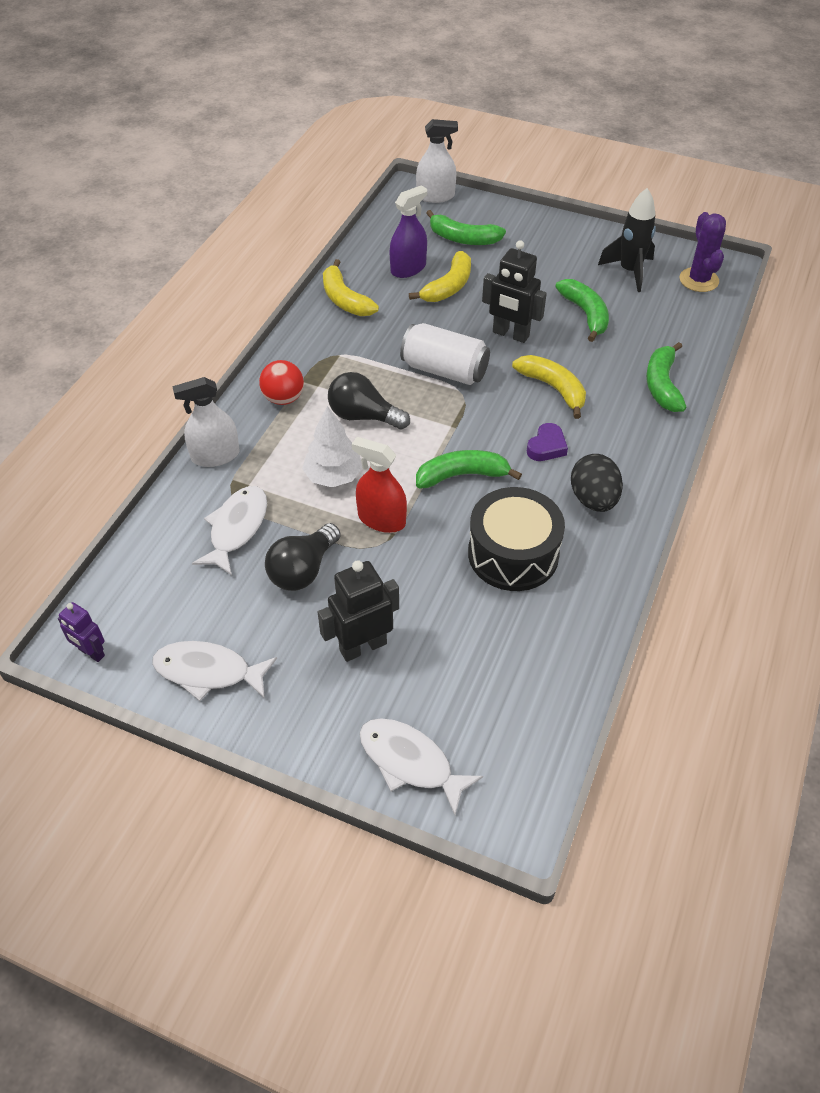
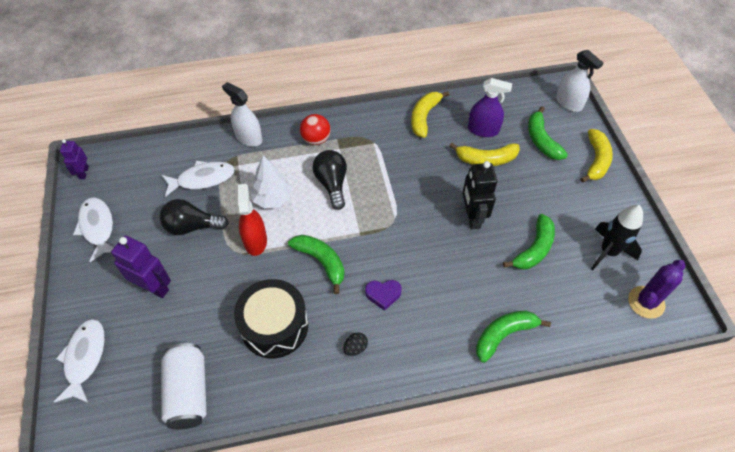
camera: 55 degrees right, 5 degrees up
black robot [318,560,399,662] -> purple robot [111,235,171,298]
white can [400,323,490,385] -> white can moved to [161,343,207,429]
yellow banana [512,355,586,419] -> yellow banana moved to [580,129,613,183]
black egg [571,454,623,512] -> black egg [343,332,368,356], size x0.52

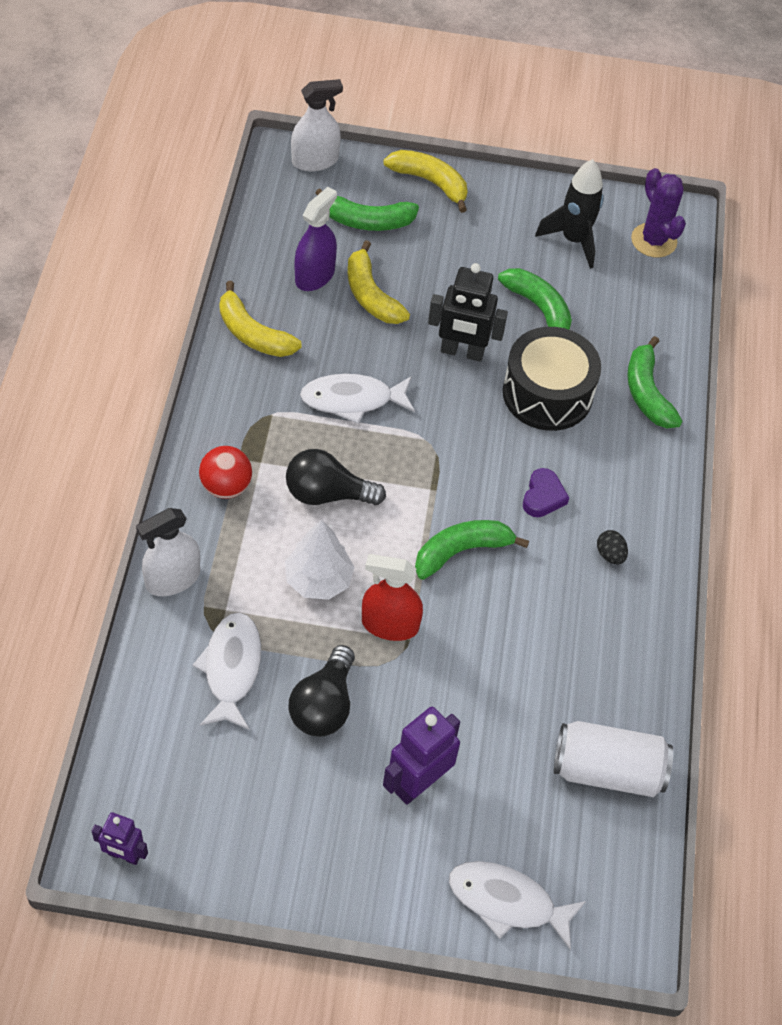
camera: 75 degrees left, 0 degrees up
white fish [73,197,114,262] -> white fish moved to [300,374,415,424]
black drum [234,279,308,358] -> black drum moved to [503,327,601,431]
yellow banana [450,143,520,166] -> yellow banana turned 135 degrees clockwise [347,240,410,324]

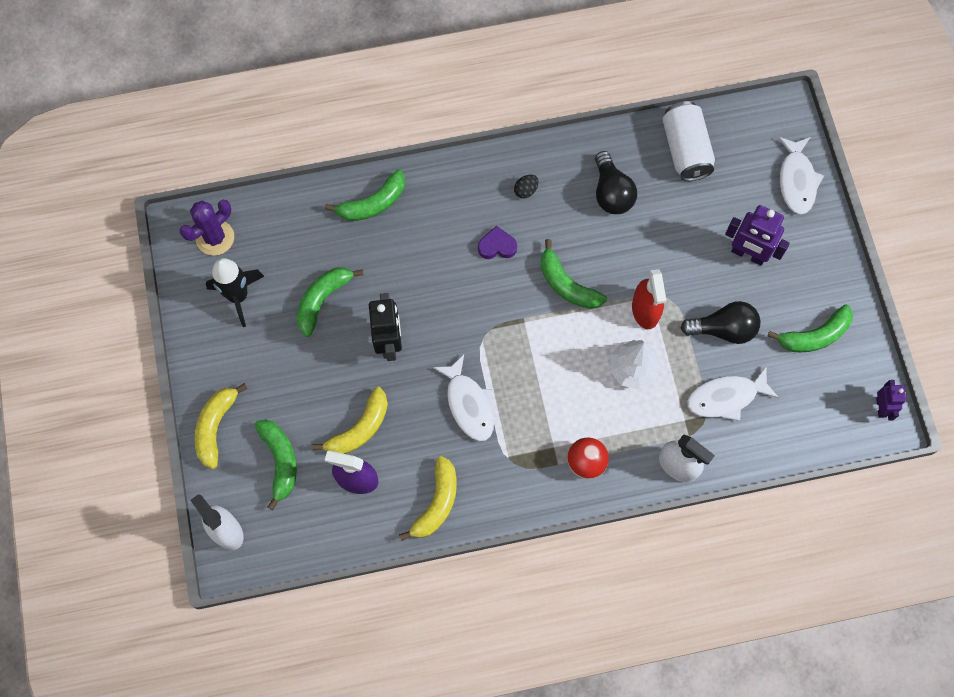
camera: 105 degrees left, 15 degrees up
black light bulb [286,449,386,505] -> black light bulb moved to [595,151,637,214]
black drum [503,327,601,431] -> none
none -> green banana [768,305,853,352]

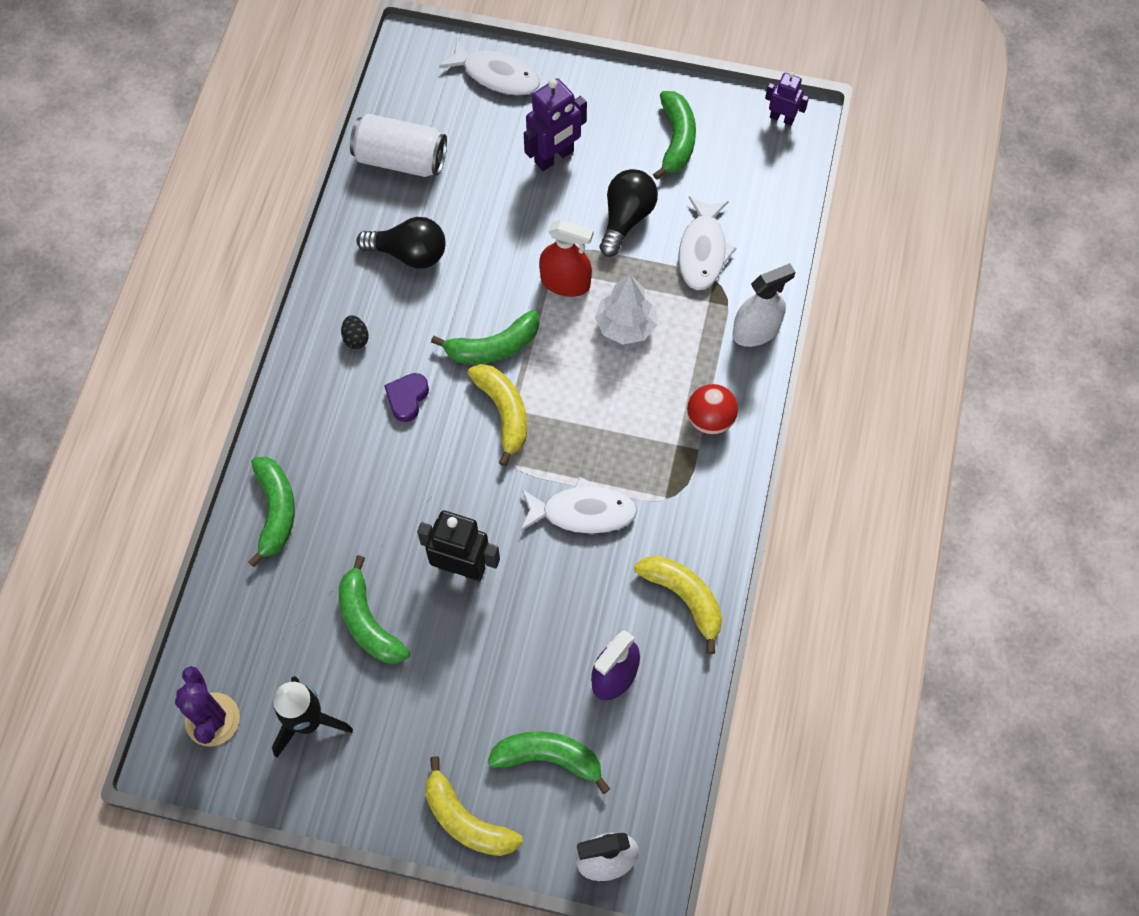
camera: 65 degrees left, 5 degrees down
yellow banana [312,387,388,454] -> yellow banana moved to [468,364,527,466]

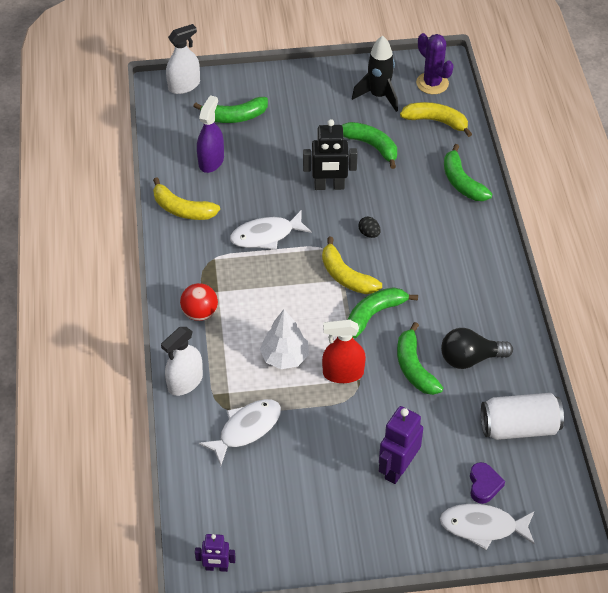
camera: 160 degrees right, 15 degrees down
black egg [341,315,369,349] -> black egg moved to [358,217,381,238]
purple heart [384,373,429,422] -> purple heart moved to [470,462,505,504]
yellow banana [425,756,523,856] -> yellow banana moved to [400,102,472,137]
black light bulb [599,169,658,257] -> none
green banana [653,91,696,180] -> green banana moved to [397,322,443,395]
white fish [679,196,736,290] -> white fish turned 60 degrees clockwise [199,399,281,466]

